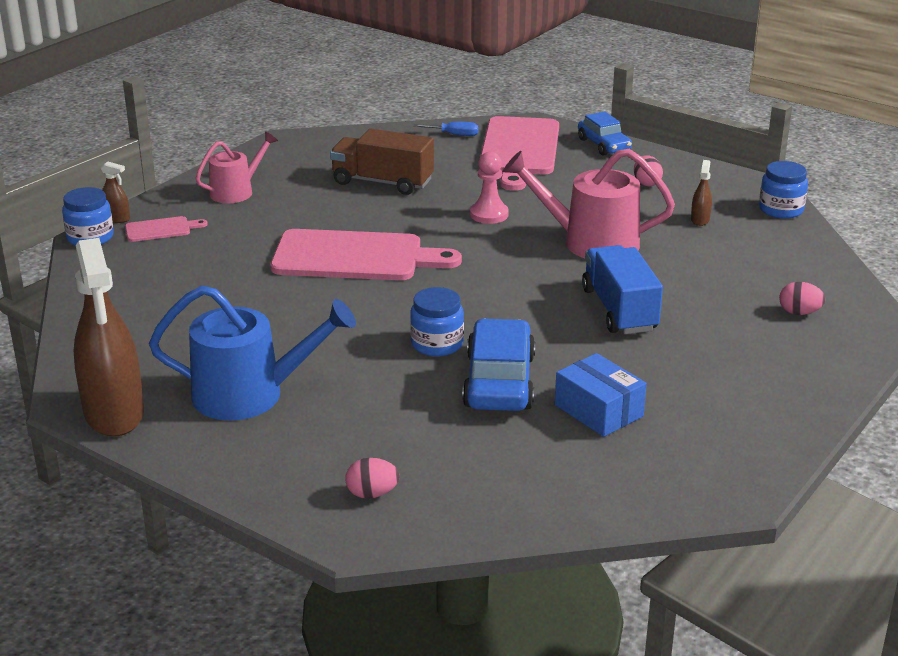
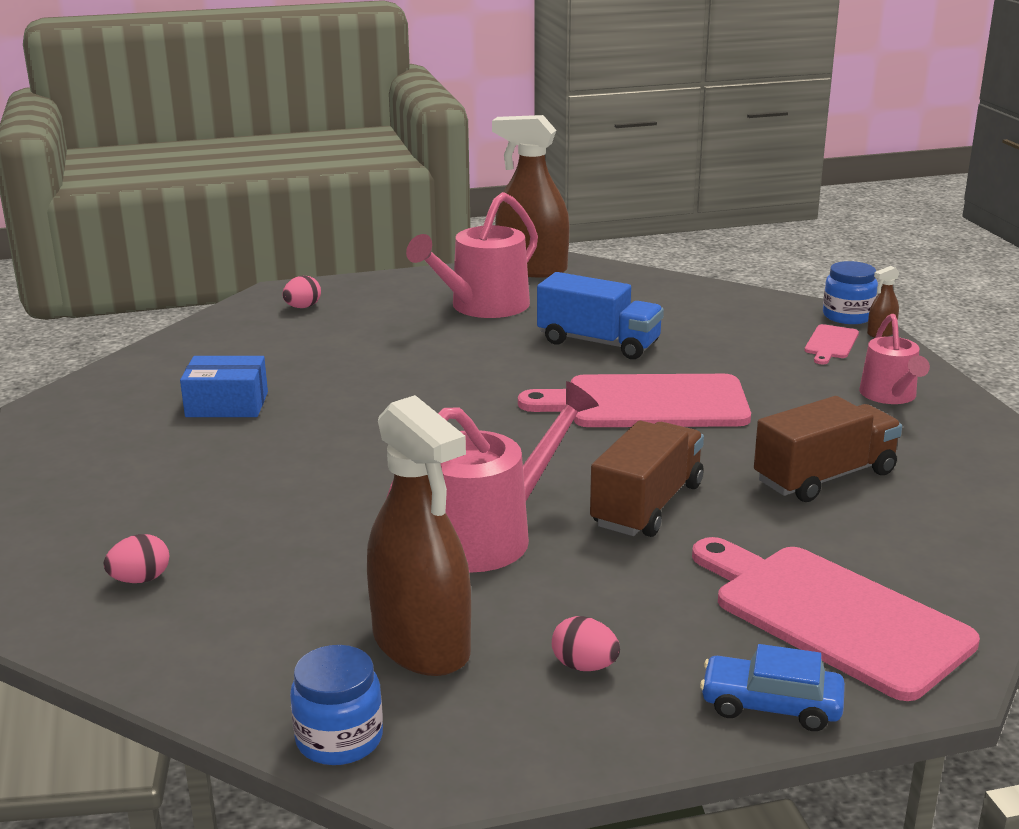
camera: 130 degrees right, 5 degrees down
blue watering can [149,285,356,421] -> pink watering can [406,192,538,318]
pink cutting board [270,229,462,280] -> pink cutting board turned 45 degrees clockwise [518,374,751,427]
blue jar [410,287,464,356] -> none
blue screwdriver [414,122,479,136] -> none
blue car [462,318,535,411] -> none
pink pawn [470,152,509,224] -> brown truck [590,420,704,537]
blue truck [582,245,663,334] -> blue truck moved to [537,272,664,359]
brown spray bottle [691,160,712,226] -> brown spray bottle [367,395,471,676], size x2.50

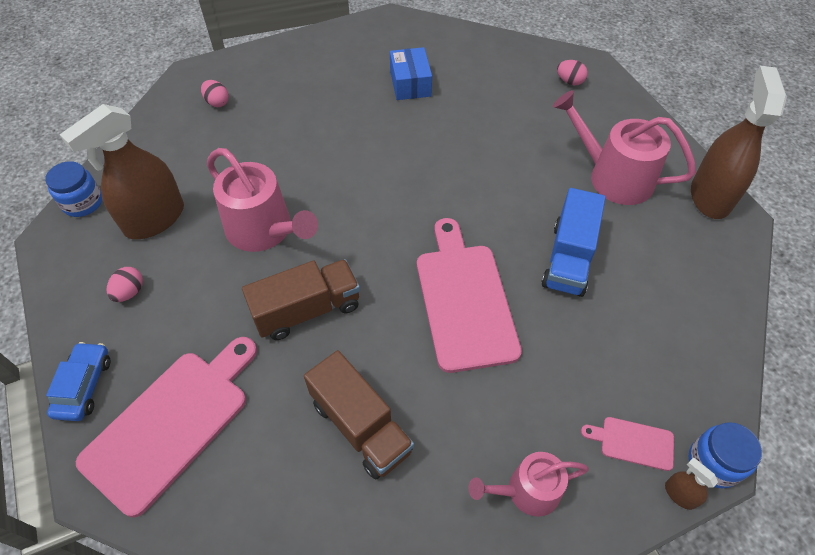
camera: 80 degrees right, 30 degrees up
brown truck [590,420,704,537] -> brown truck turned 45 degrees counterclockwise [242,259,360,340]

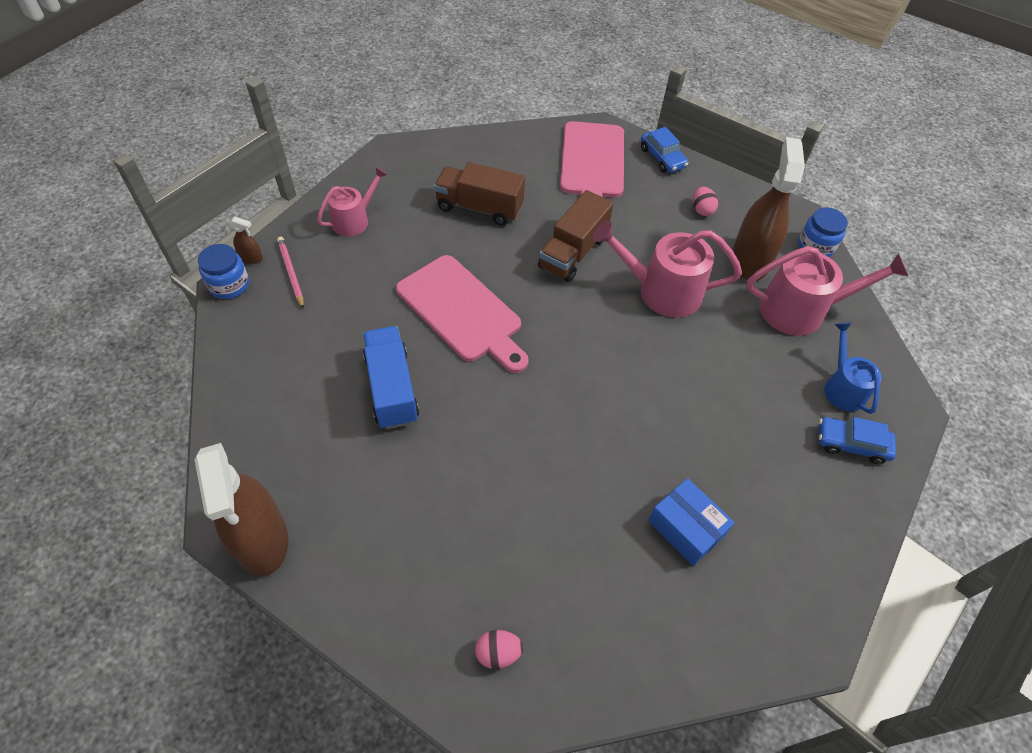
camera: 145 degrees right, 0 degrees up
pink egg [201,80,229,107] -> blue watering can [824,323,882,414]
pink watering can [553,90,696,205] -> pink watering can moved to [746,246,908,336]
pink cutting board [581,417,674,471] -> pink pencil [277,237,304,308]
none -> blue car [819,417,896,464]

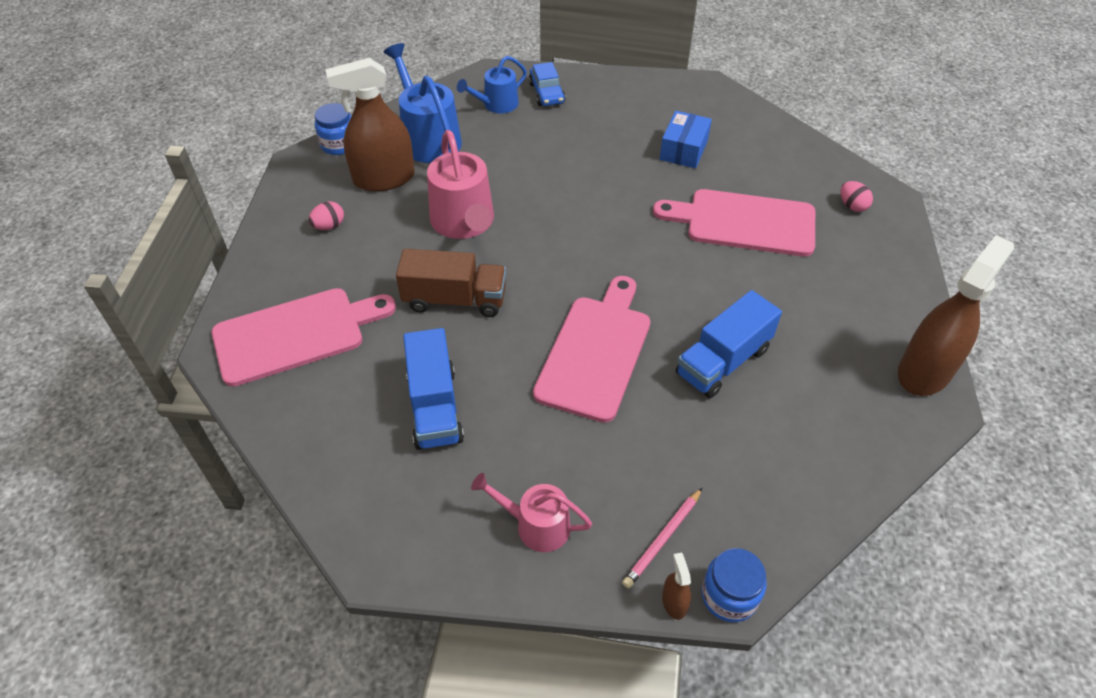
camera: 115 degrees left, 5 degrees down
brown truck [434,162,525,226] -> blue truck [403,328,464,450]
blue car [641,127,688,173] -> none
pink watering can [746,246,908,336] -> blue watering can [384,43,462,163]
none -> pink cutting board [653,189,815,257]

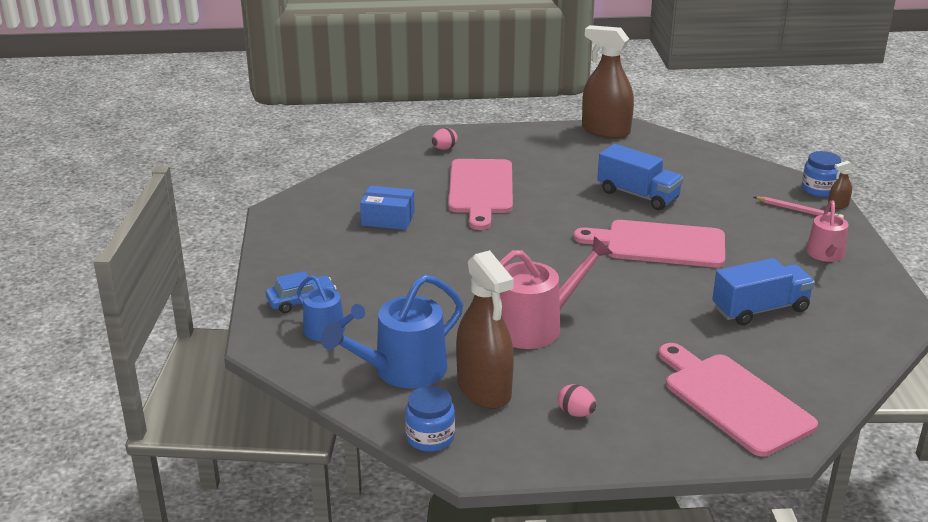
camera: 100 degrees left, 20 degrees down
brown truck [396,249,506,317] -> none

